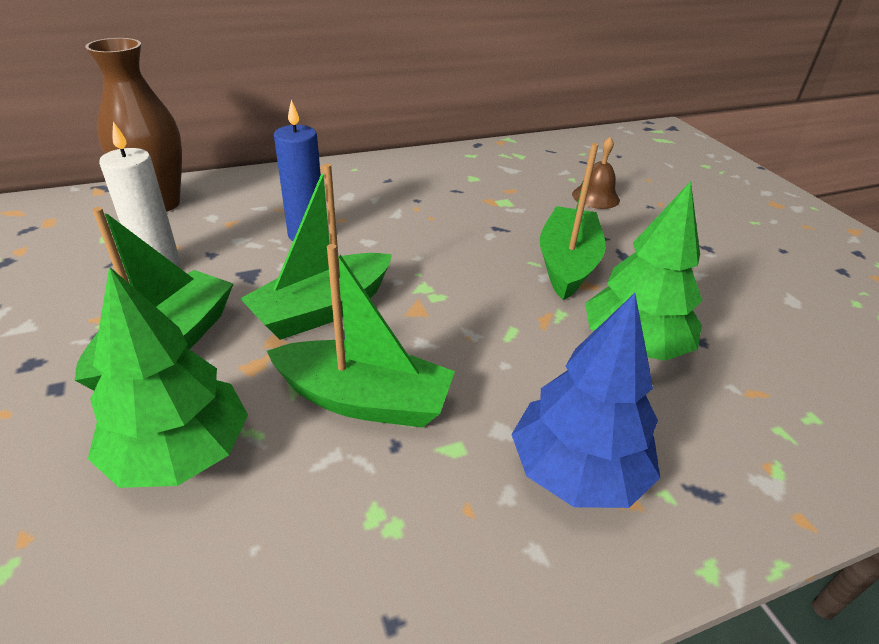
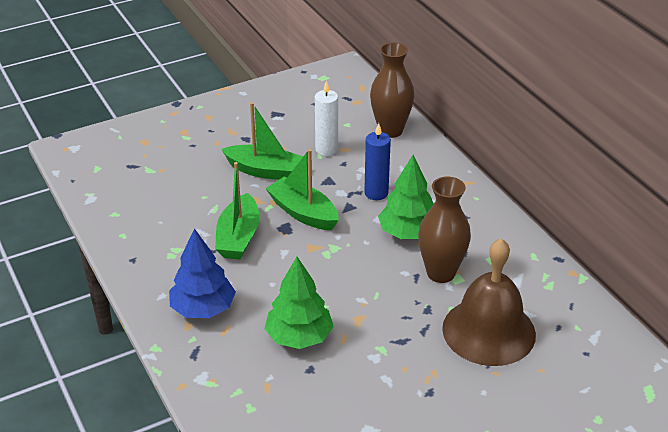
camera: 85 degrees right, 0 degrees up
green tree [88,266,248,488] -> green tree moved to [378,155,434,239]
green boat [540,143,606,300] -> none
brown bell [572,137,620,209] -> brown bell [442,238,536,366], size x2.30
none -> brown vase [418,177,471,283]

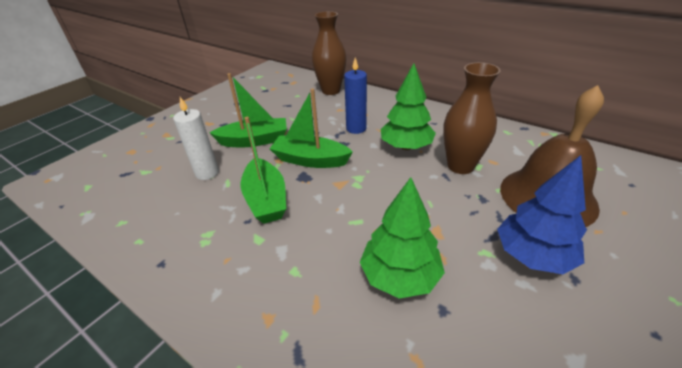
camera: 25 degrees left, 0 degrees up
blue tree [169,228,236,318] -> blue tree moved to [497,155,587,274]
white candle [315,81,338,156] -> white candle moved to [173,97,219,180]

